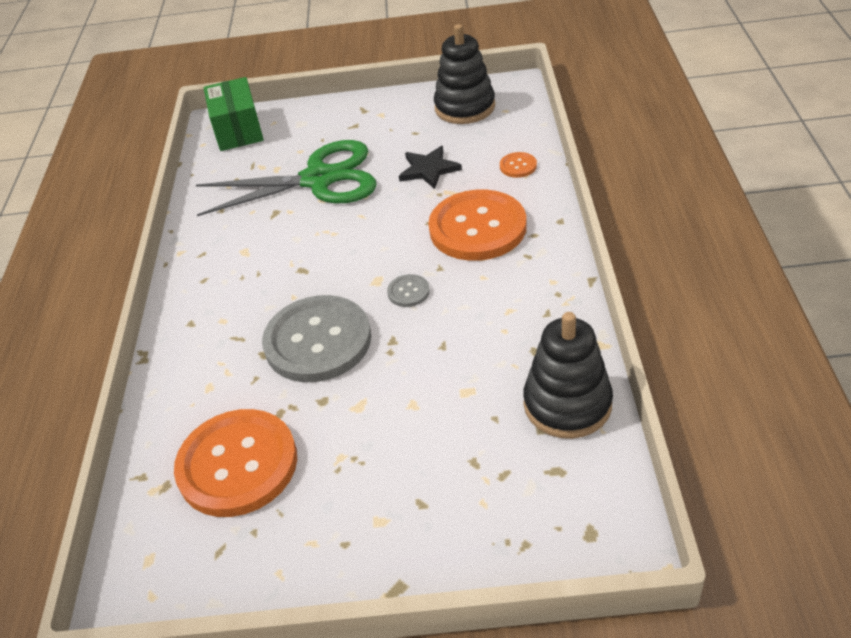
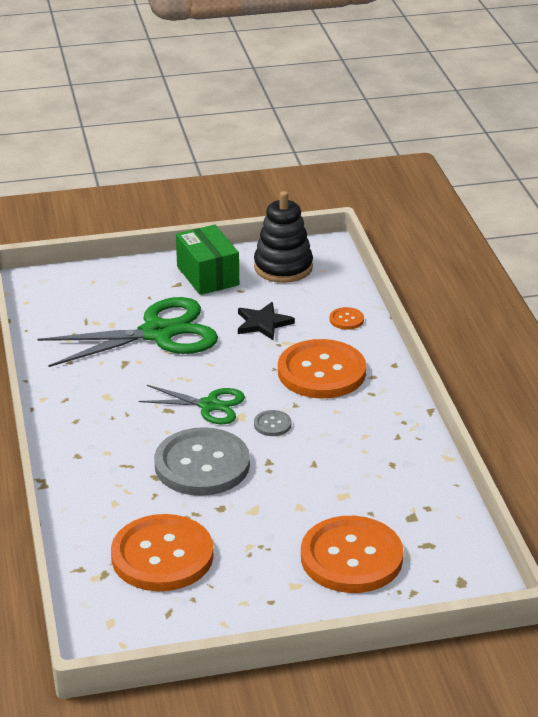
camera: 15 degrees left, 10 degrees down
green box [204,77,264,151] -> green box moved to [176,225,239,295]
black stacking toy [523,312,613,439] -> none
none -> green scissors [138,385,245,424]
none -> orange button [301,516,404,593]

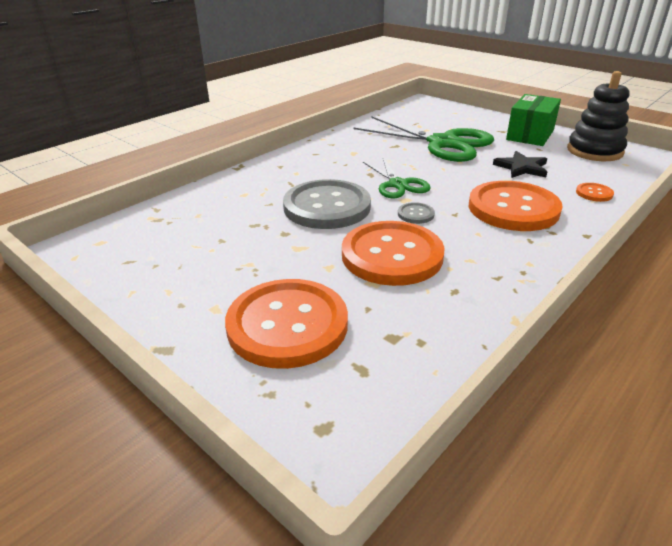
camera: 55 degrees right, 0 degrees up
orange button [111,514,214,591] -> orange button moved to [342,221,444,286]

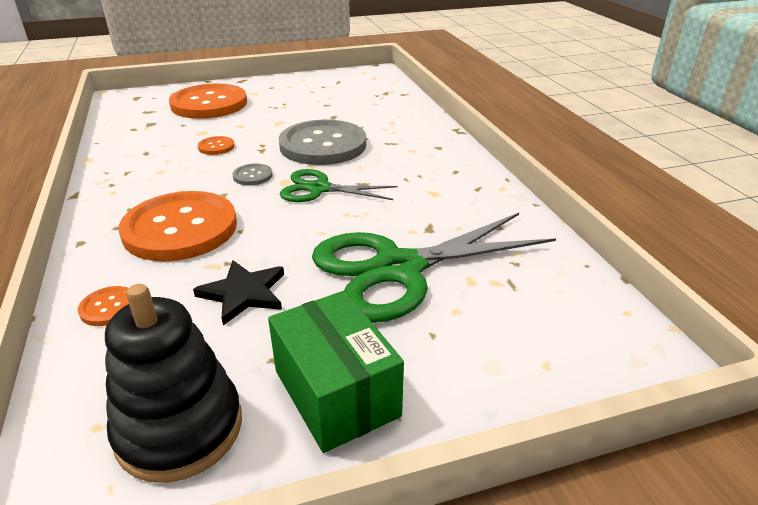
camera: 120 degrees right, 0 degrees up
orange button [342,221,444,286] -> orange button [198,136,235,155], size x0.41

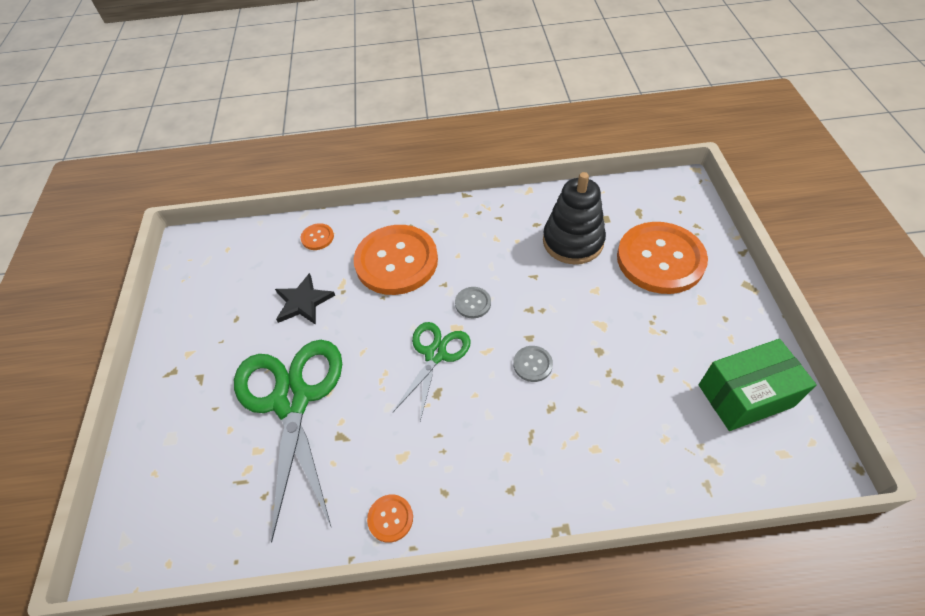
camera: 105 degrees right, 20 degrees up
black stacking toy [105,284,242,483] -> black stacking toy moved to [543,172,606,264]
orange button [198,136,235,155] -> orange button moved to [367,494,413,543]
green box [268,290,404,453] -> green box moved to [699,339,817,431]
grey button [279,120,366,165] -> grey button [513,346,553,382], size x0.41

